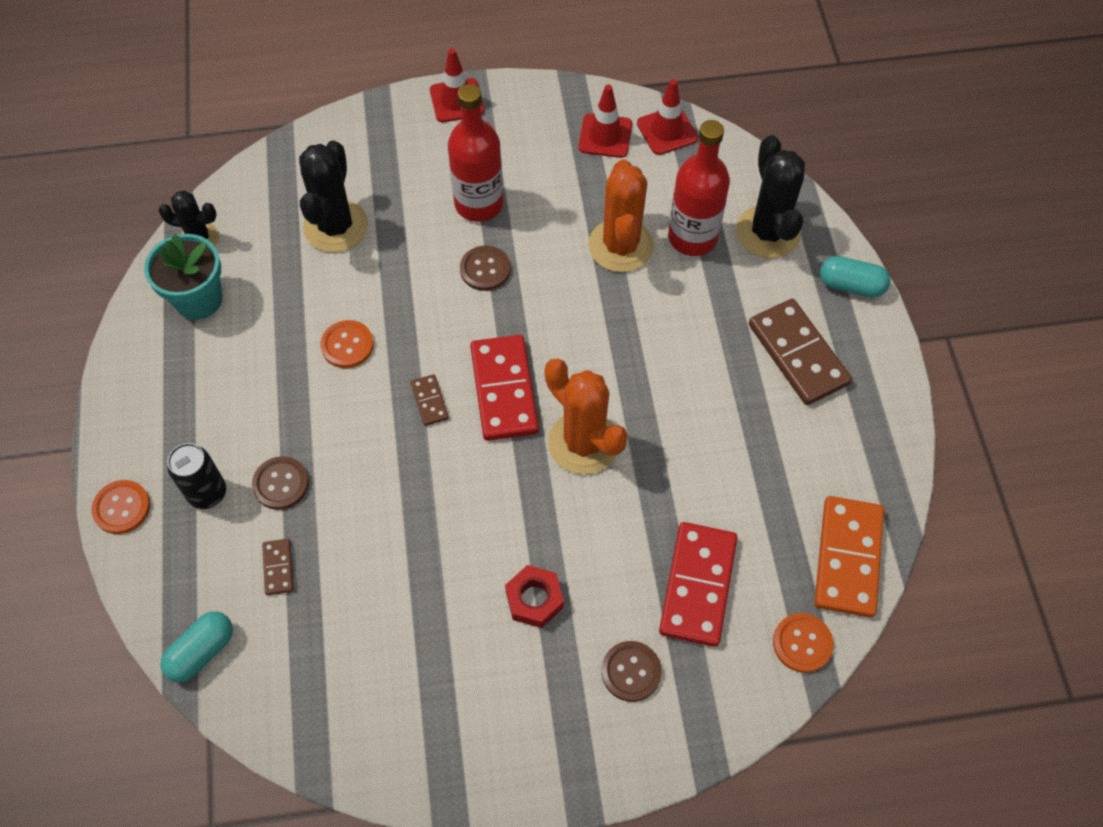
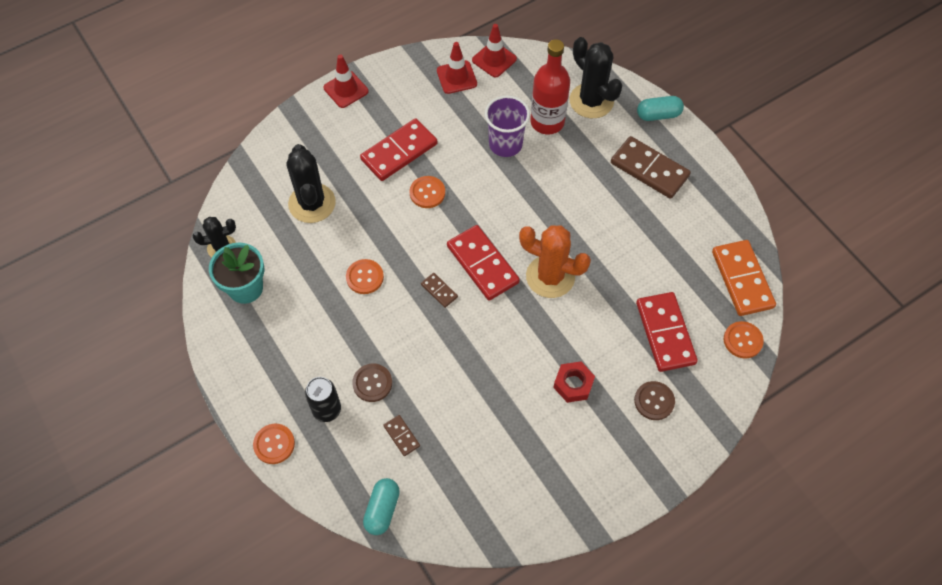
camera: 25 degrees left, 0 degrees up
red bottle [448,84,503,222] -> red domino [360,118,437,181]
brown button [460,245,511,291] -> orange button [410,176,445,208]
orange cactus [588,159,654,272] -> purple cup [485,95,530,157]

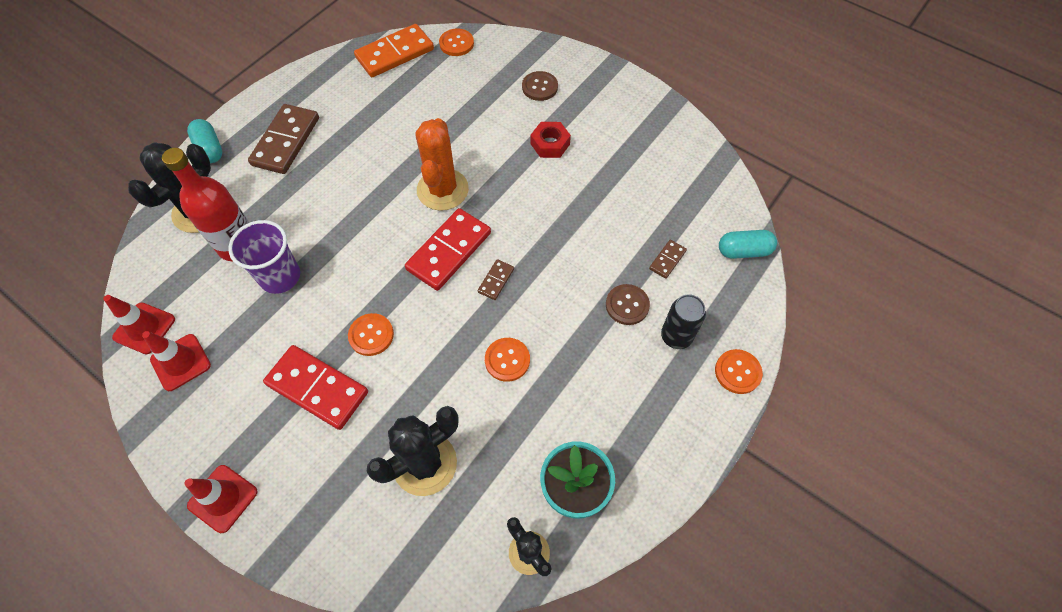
camera: 110 degrees left, 0 degrees up
red domino [636,292,698,372] -> none

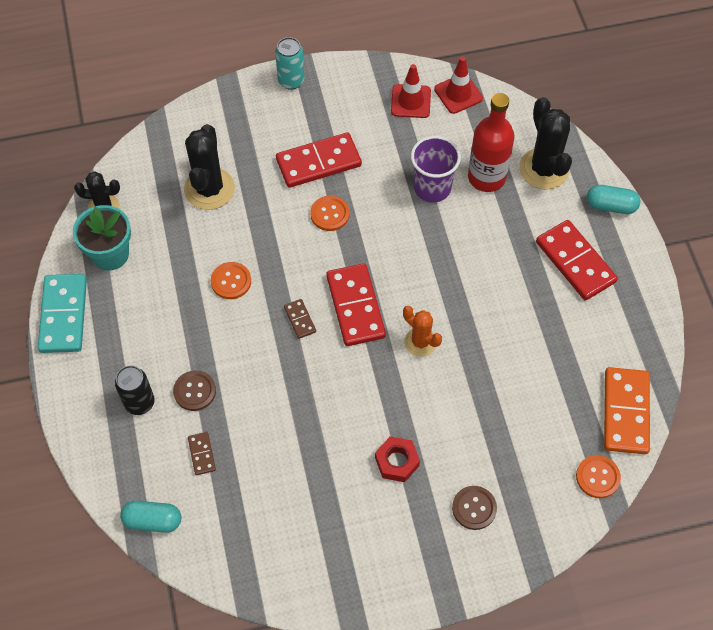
camera: 130 degrees right, 0 degrees up
red traffic cone [184,465,257,533] -> turquoise can [275,37,305,90]
brown domino [248,104,319,174] -> red domino [536,220,618,301]
orange cactus [415,118,469,211] -> orange cactus [403,306,442,357], size x0.61
orange button [715,349,763,394] -> none
turquoise capsule [719,230,777,259] -> turquoise capsule turned 60 degrees clockwise [120,501,181,533]
none -> turquoise domino [38,274,87,353]

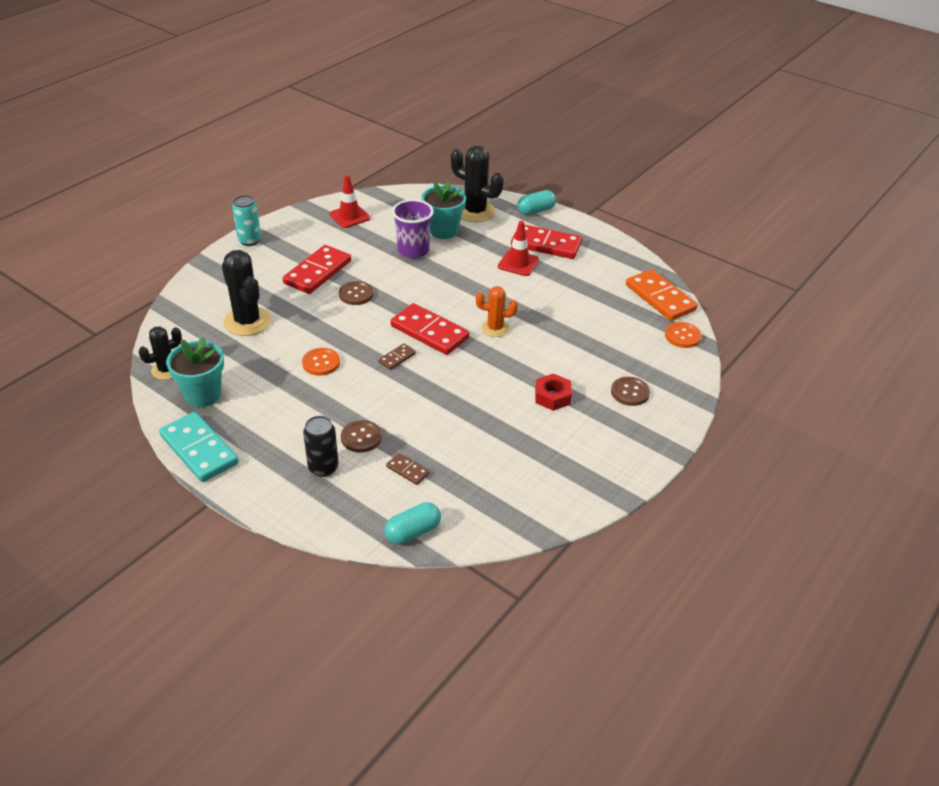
camera: 40 degrees left, 20 degrees down
brown domino [284,299,316,339] -> brown domino turned 75 degrees counterclockwise [378,343,416,370]
orange button [310,195,350,231] -> brown button [339,281,374,305]
red traffic cone [434,57,483,114] -> red traffic cone moved to [498,221,539,276]
red bottle [468,93,515,192] -> turquoise flower pot [421,181,466,239]

